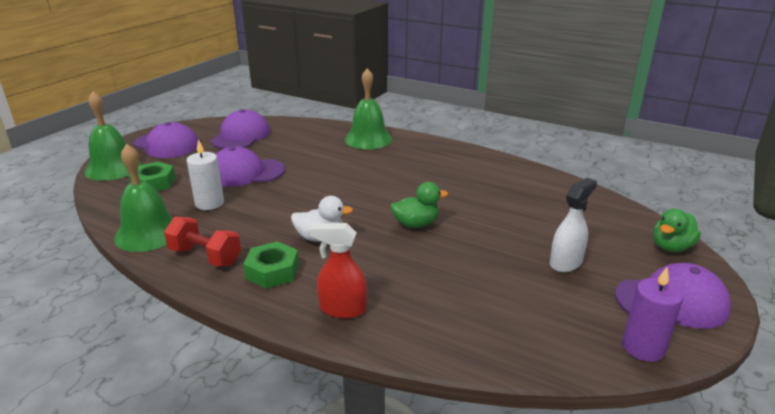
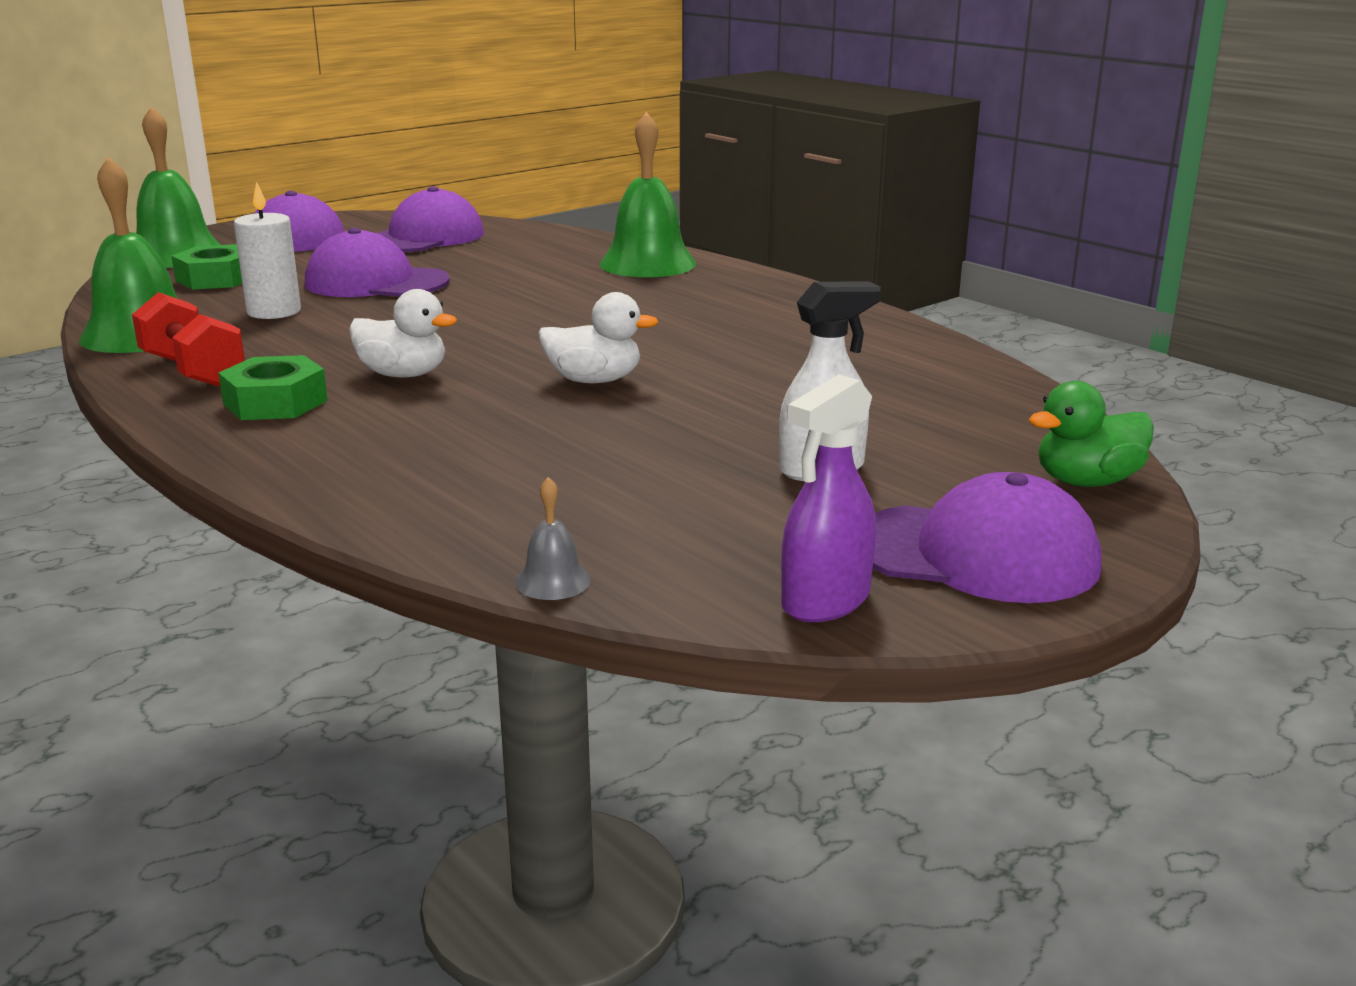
camera: 20 degrees right, 5 degrees down
red spray bottle [310,223,367,319] -> none
green duck [390,182,448,228] -> white duck [539,292,659,383]
purple candle [622,267,683,362] -> purple spray bottle [781,374,876,622]
none -> grey bell [515,477,591,600]

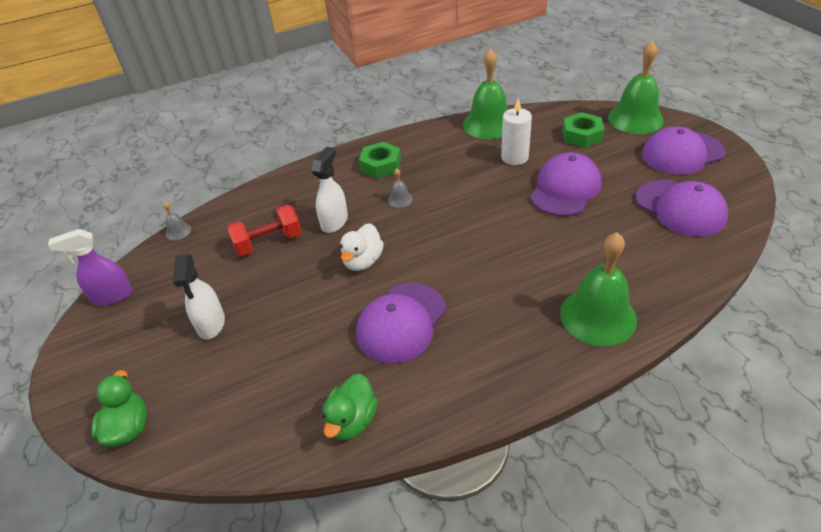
camera: 110 degrees right, 20 degrees up
red dumbbell [132,292,245,386] -> red dumbbell moved to [227,205,302,256]
white duck [349,289,457,377] -> grey bell [388,168,413,208]
purple spray bottle [781,374,876,622] -> purple spray bottle turned 75 degrees counterclockwise [48,229,133,306]
purple cap [873,472,1102,603] -> purple cap moved to [356,283,446,364]
none -> white spray bottle [312,147,348,233]
none -> green duck [322,374,378,441]

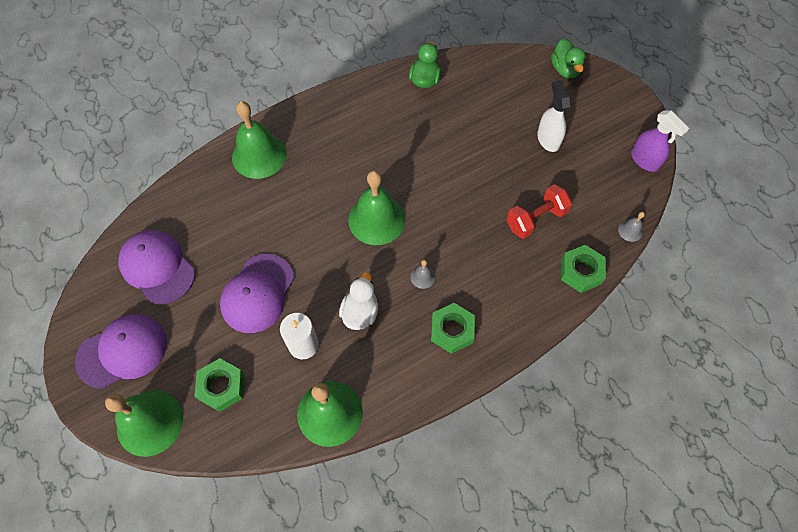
camera: 170 degrees right, 20 degrees up
purple spray bottle [48,229,133,306] -> purple spray bottle turned 75 degrees clockwise [631,111,689,172]
white spray bottle [312,147,348,233] -> none
white duck [340,223,384,271] -> white duck moved to [339,272,378,330]
purple cap [356,283,446,364] -> none
none -> green bell [348,170,406,245]
none -> green nut [561,245,606,293]

